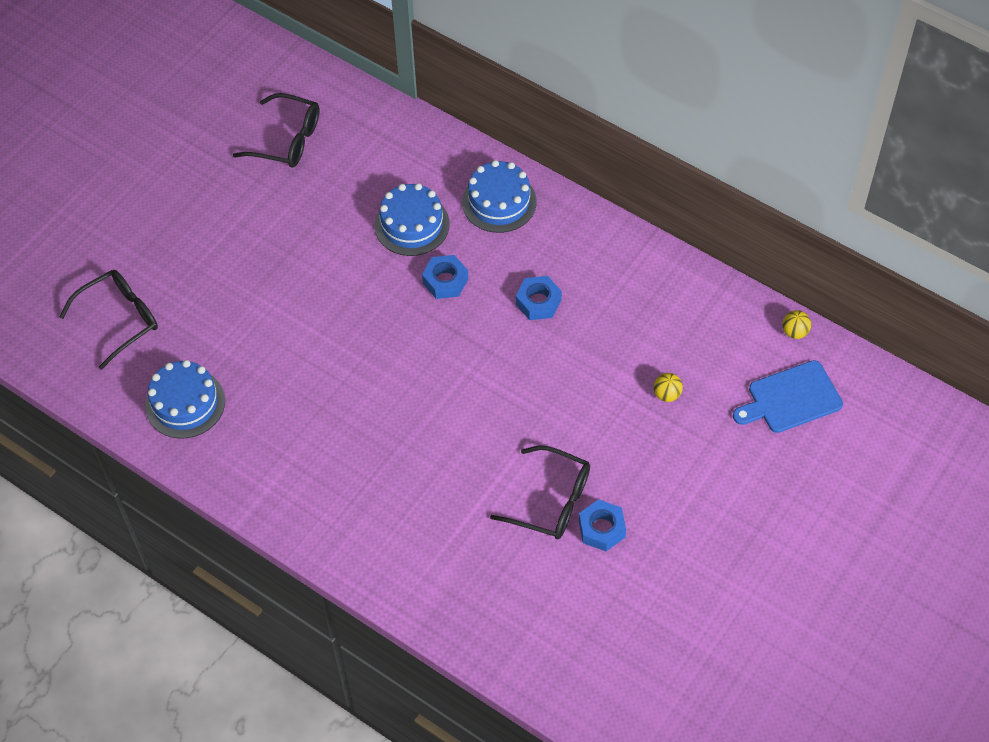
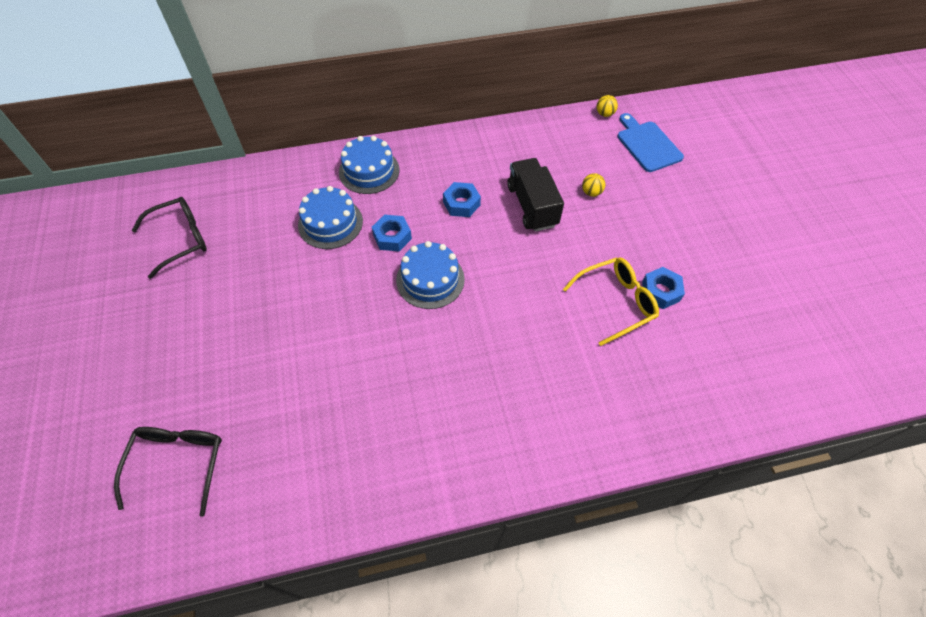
camera: 50 degrees left, 0 degrees up
blue cake [145,360,225,439] -> blue cake moved to [396,241,465,309]
black glasses [490,446,590,539] -> yellow glasses [563,257,659,346]
blue cutting board [733,360,843,433] -> blue cutting board turned 135 degrees clockwise [618,113,684,172]
none -> black truck [507,158,564,232]

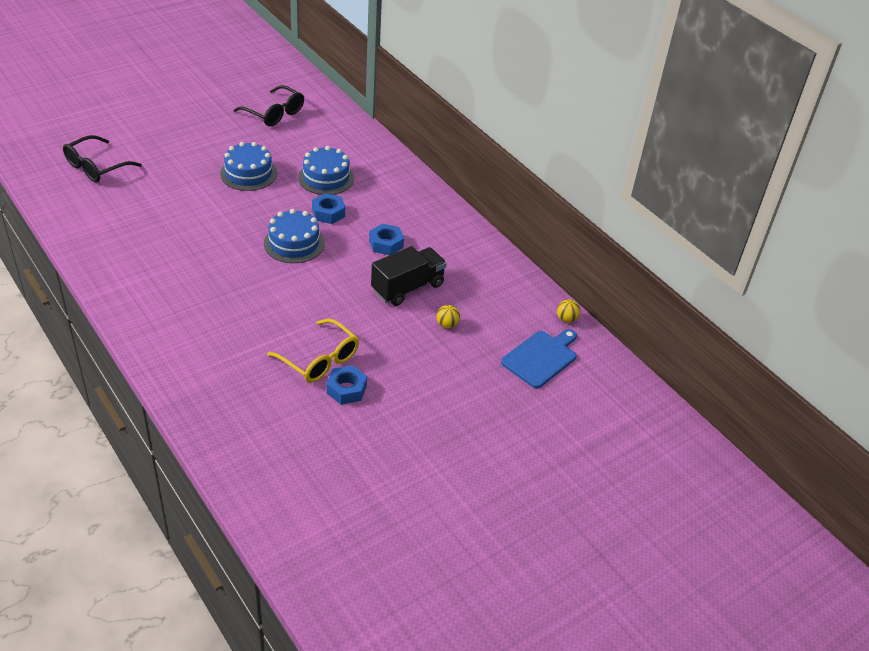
camera: 65 degrees right, 15 degrees down
black glasses [114,427,222,517] -> black glasses turned 150 degrees clockwise [63,135,142,182]
blue cake [339,136,399,194] -> blue cake moved to [220,142,277,191]

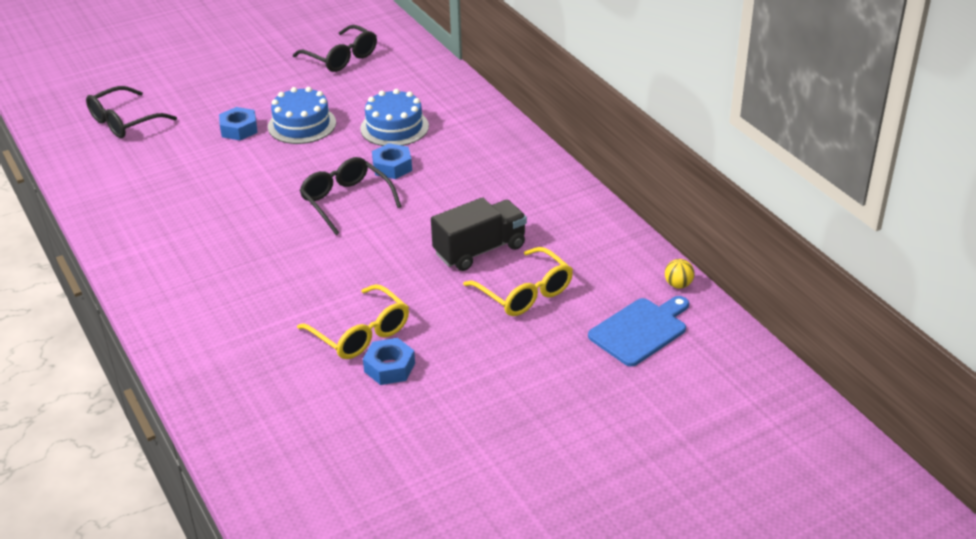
camera: 10 degrees right, 5 degrees down
blue cake [264,209,325,263] -> black glasses [299,157,402,235]
blue nut [369,224,404,255] -> blue nut moved to [219,107,258,140]
yellow ball [437,305,460,328] -> yellow glasses [463,247,573,316]

